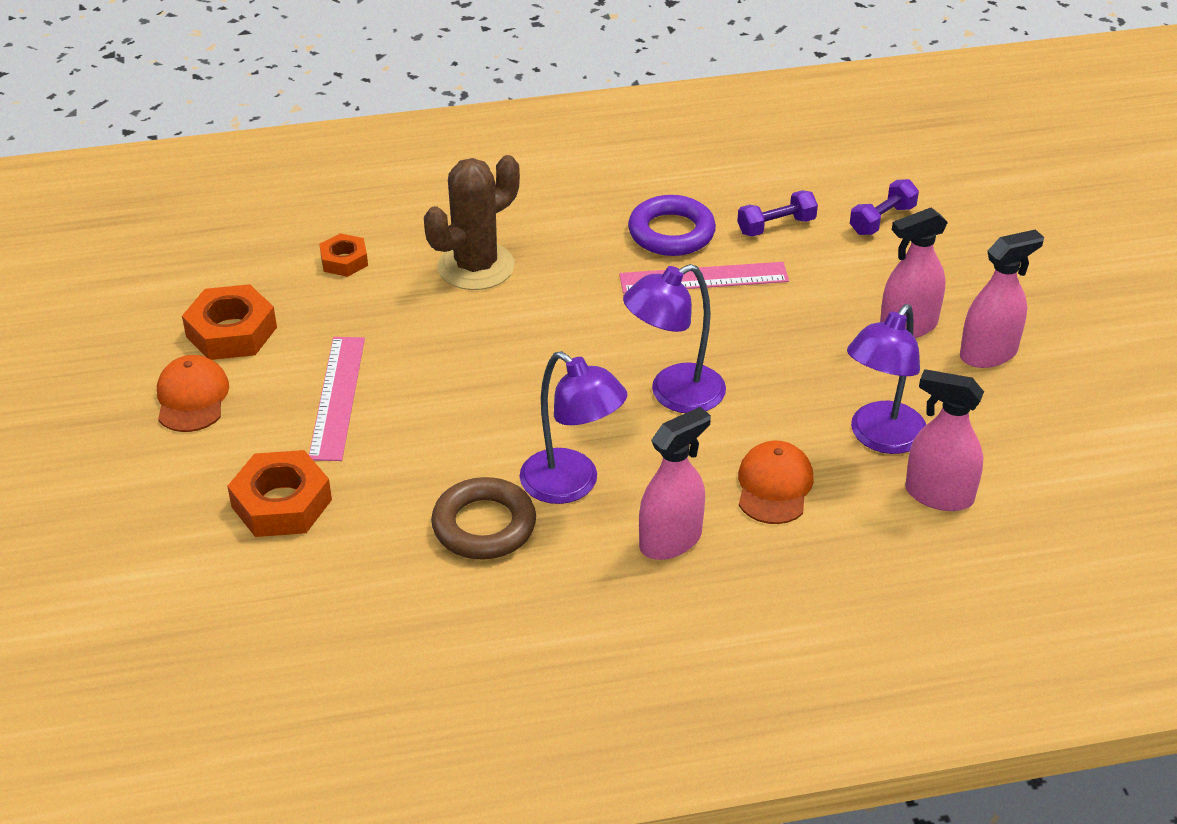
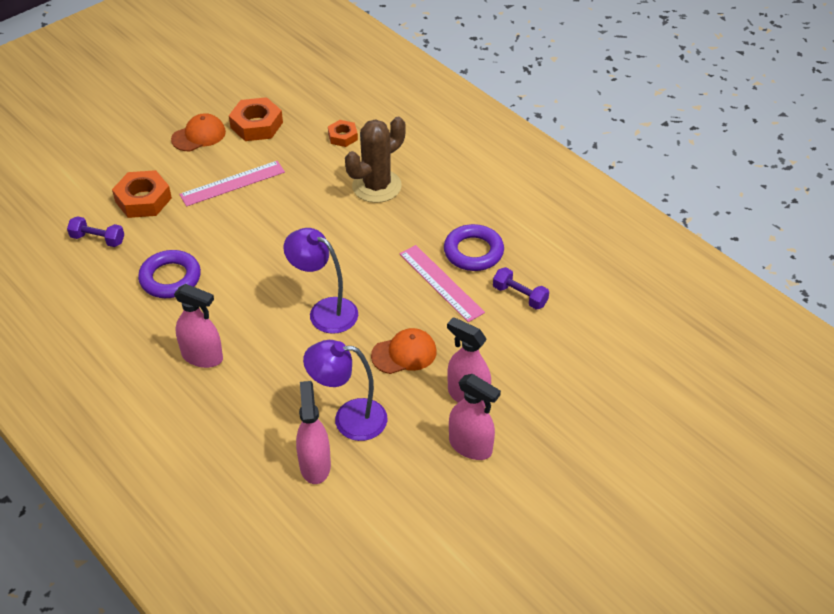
camera: 60 degrees right, 5 degrees up
brown cactus [424,155,520,290] -> brown cactus turned 60 degrees counterclockwise [345,117,406,203]
brown ring [431,477,536,560] -> purple ring [138,250,201,298]
purple lamp [519,351,627,504] -> none
orange cap [738,440,814,524] -> orange cap moved to [371,328,437,374]
purple dumbbell [850,179,919,235] -> purple dumbbell moved to [67,216,124,247]

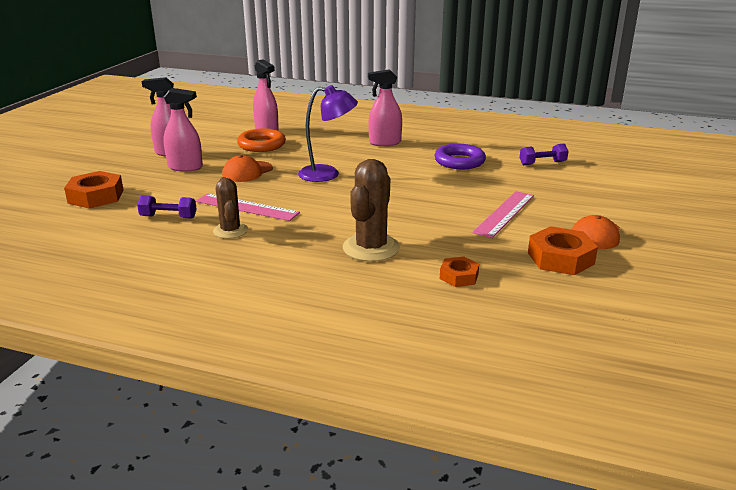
camera: 150 degrees right, 20 degrees down
orange nut [112,170,172,218] -> orange nut moved to [64,171,124,209]
purple lamp [303,340,388,441] -> orange ring [237,128,286,152]
purple ring [444,224,504,271] -> brown cactus [213,177,248,239]

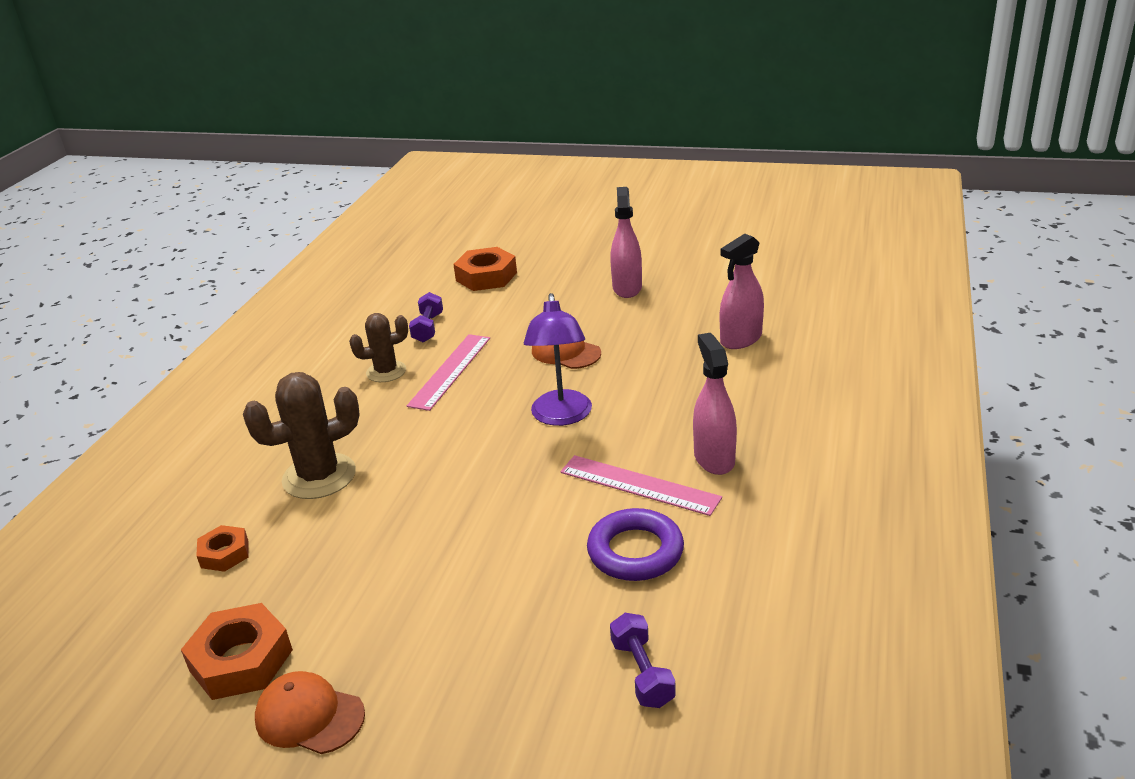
camera: 90 degrees right, 5 degrees up
pink spray bottle [163,88,203,172] -> none
orange ring [237,128,286,152] -> none
brown cactus [343,159,400,262] -> brown cactus turned 45 degrees counterclockwise [243,372,360,499]
pink ruler [473,191,534,238] -> pink ruler moved to [560,455,722,516]

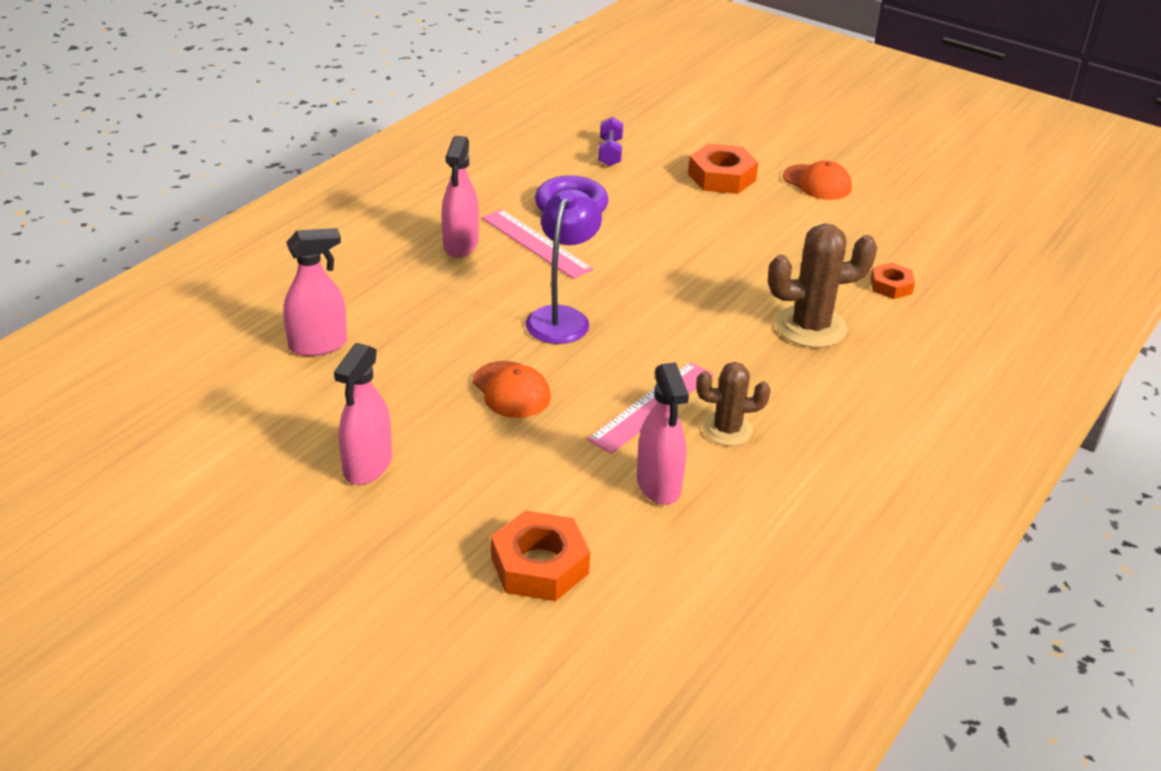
camera: 165 degrees left, 5 degrees up
orange nut [181,603,293,700] -> orange nut moved to [688,144,759,194]
purple dumbbell [409,292,443,343] -> pink spray bottle [637,362,689,505]

